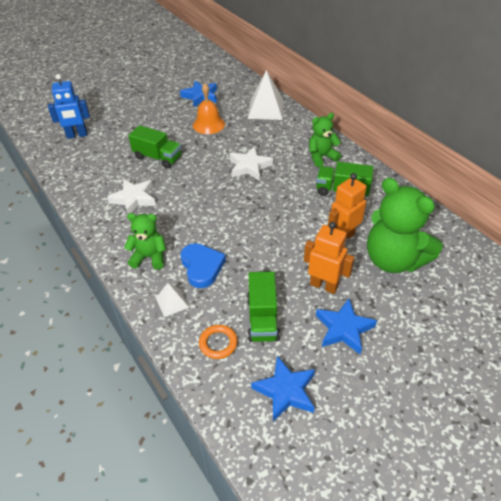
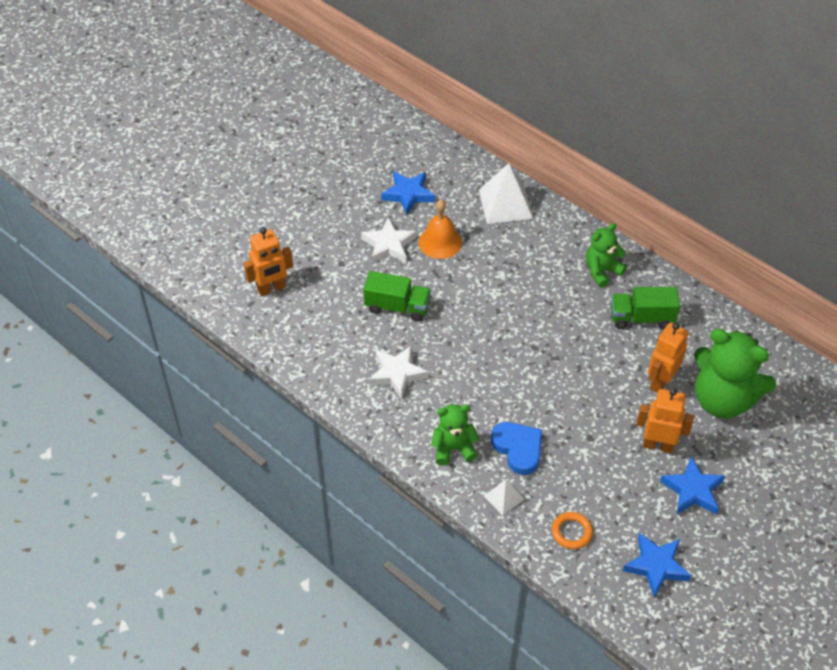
camera: 15 degrees left, 5 degrees up
blue robot [48,74,90,139] -> orange robot [244,227,293,296]
white star [230,146,273,181] -> white star moved to [361,217,416,263]
green truck [247,271,280,342] -> none

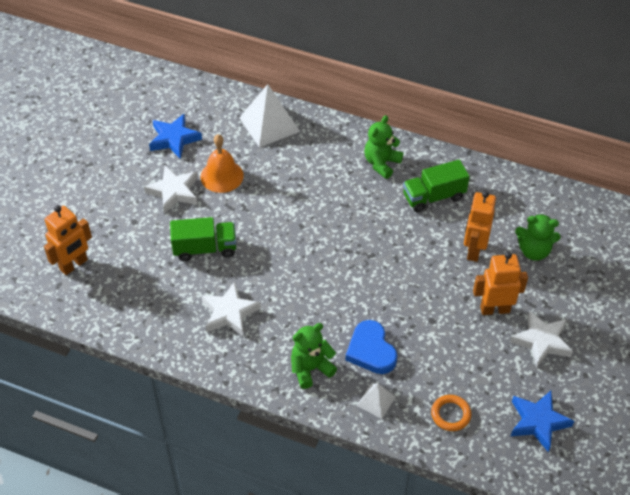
camera: 20 degrees left, 0 degrees up
blue heart [491,422,542,475] -> blue heart turned 150 degrees counterclockwise [345,320,397,374]
blue star [660,457,725,514] -> white star [510,310,573,368]
green teddy bear [694,329,776,419] -> green teddy bear [515,214,561,261], size x0.56

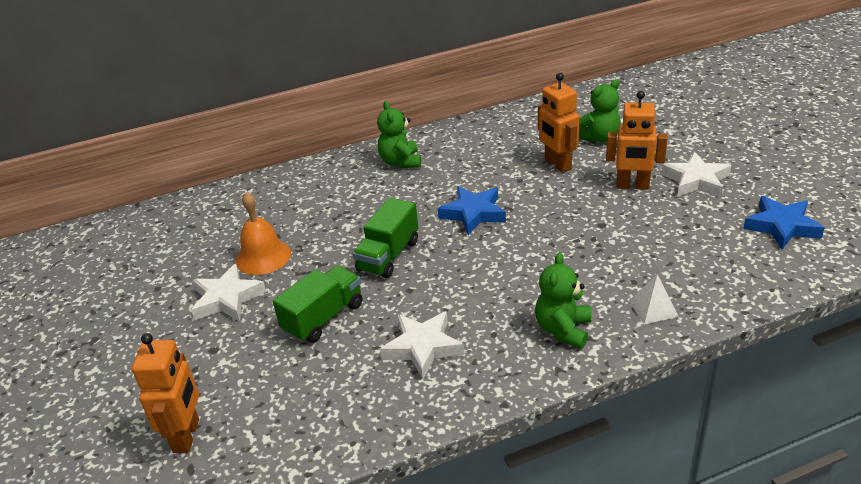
camera: 40 degrees left, 15 degrees down
blue star [149,114,202,159] -> blue star moved to [438,186,506,235]
white pyramid [239,84,300,148] -> none
blue heart [345,320,397,374] -> none
green truck [403,160,470,212] -> green truck moved to [353,198,418,279]
orange ring [431,395,471,431] -> none
orange robot [473,252,528,315] -> orange robot turned 120 degrees counterclockwise [606,91,668,190]

